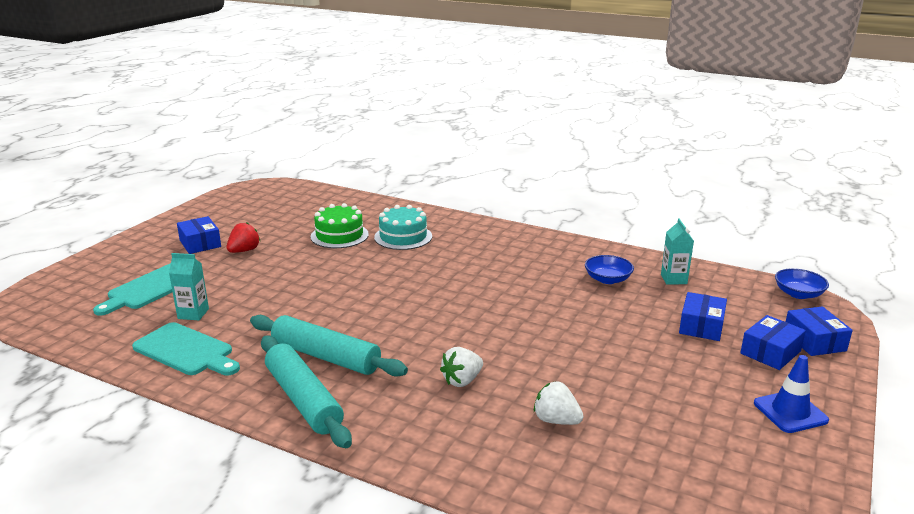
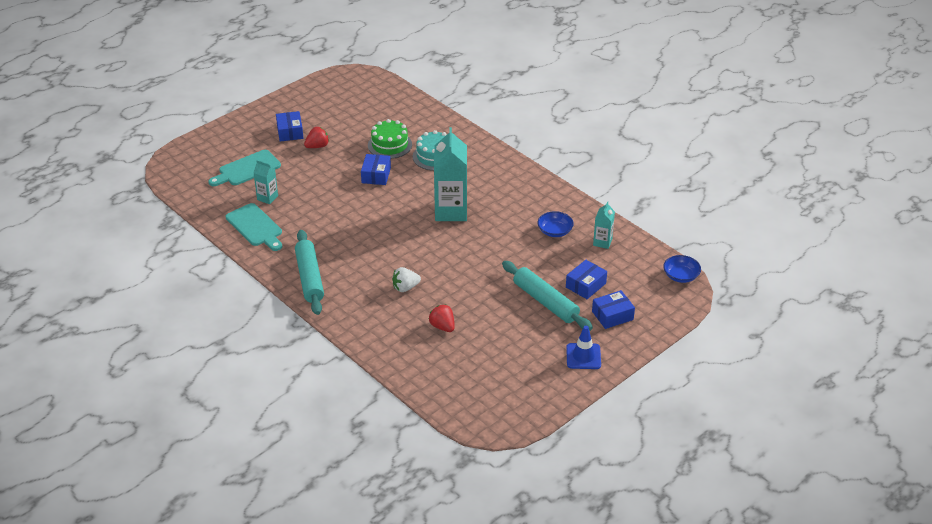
camera: 20 degrees right, 15 degrees up
turquoise rolling pin [250,315,408,377] -> turquoise rolling pin moved to [502,261,593,331]
white strawberry [534,382,584,425] -> red strawberry [429,304,455,332]
blue box [786,306,853,356] -> blue box moved to [361,154,391,185]
none -> turquoise carton [434,127,467,221]

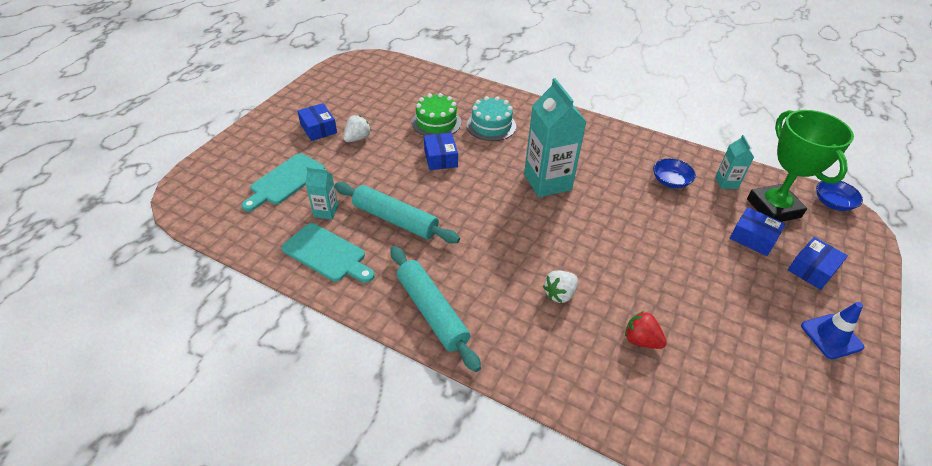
camera: 20 degrees left, 5 degrees up
red strawberry [304,126,329,148] -> white strawberry [343,115,371,142]
turquoise rolling pin [502,261,593,331] -> turquoise rolling pin moved to [334,182,460,243]
blue box [566,260,607,299] -> blue box turned 75 degrees counterclockwise [729,207,785,256]
none -> green trophy [747,110,854,222]

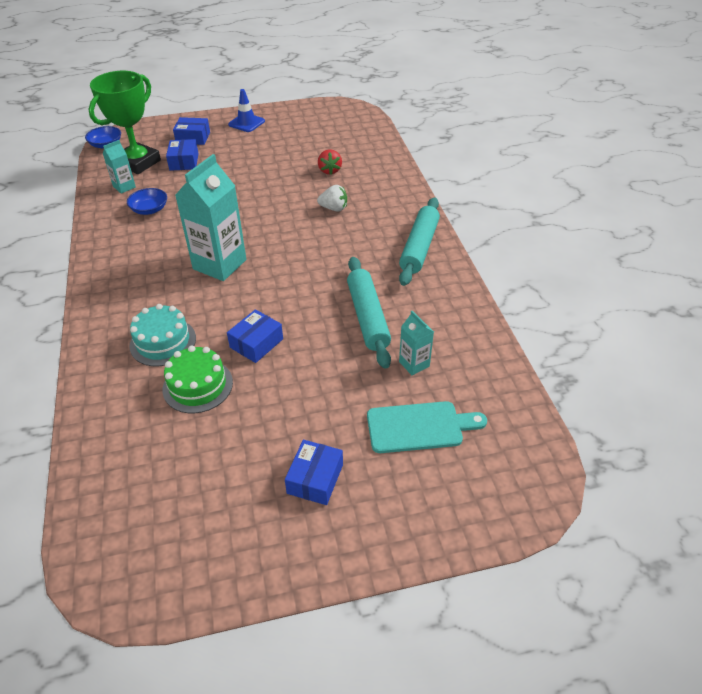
camera: 130 degrees left, 0 degrees up
turquoise cutting board [282,223,375,283] -> none
white strawberry [343,115,371,142] -> none

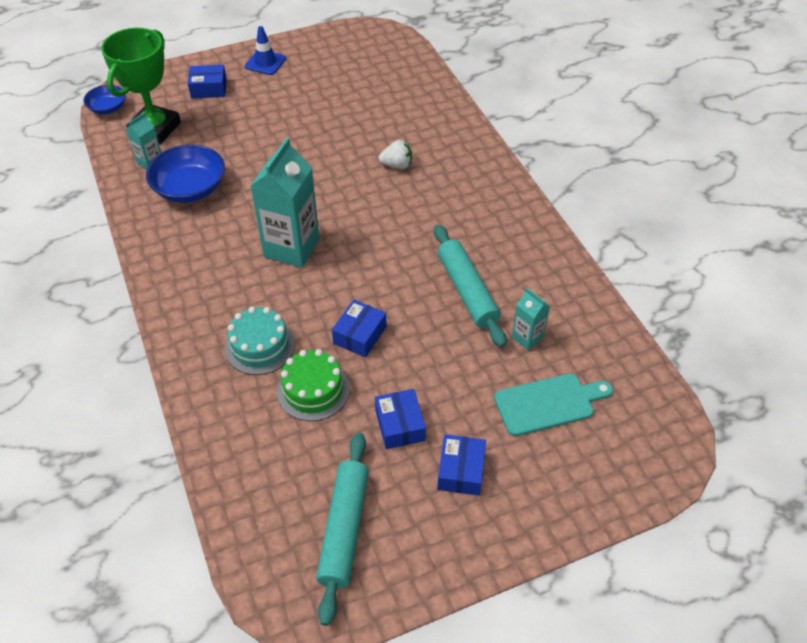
camera: 10 degrees left, 5 degrees up
blue bowl [127,188,167,215] -> blue bowl [146,145,225,203], size x1.71
blue box [166,139,199,171] -> blue box moved to [375,389,426,449]
red strawberry [318,149,342,174] -> none
turquoise rolling pin [399,197,440,286] -> turquoise rolling pin moved to [316,432,369,626]

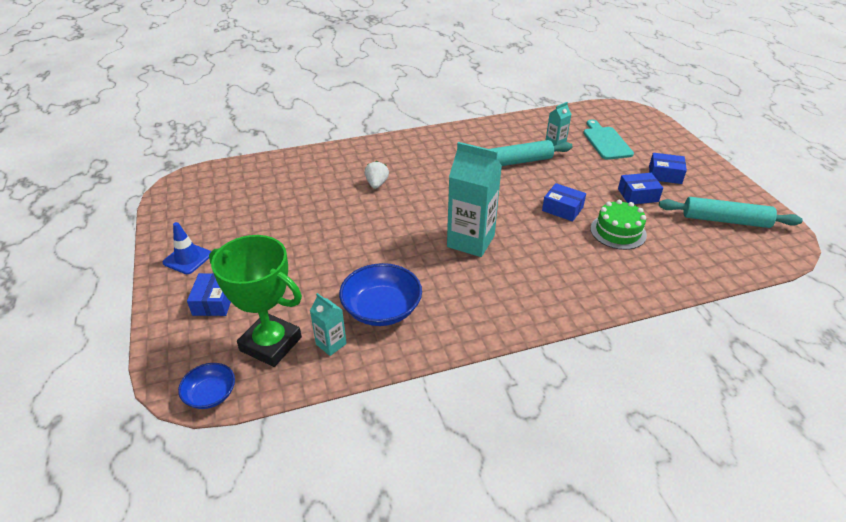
camera: 85 degrees left, 10 degrees down
turquoise cake [225,307,295,375] -> none

